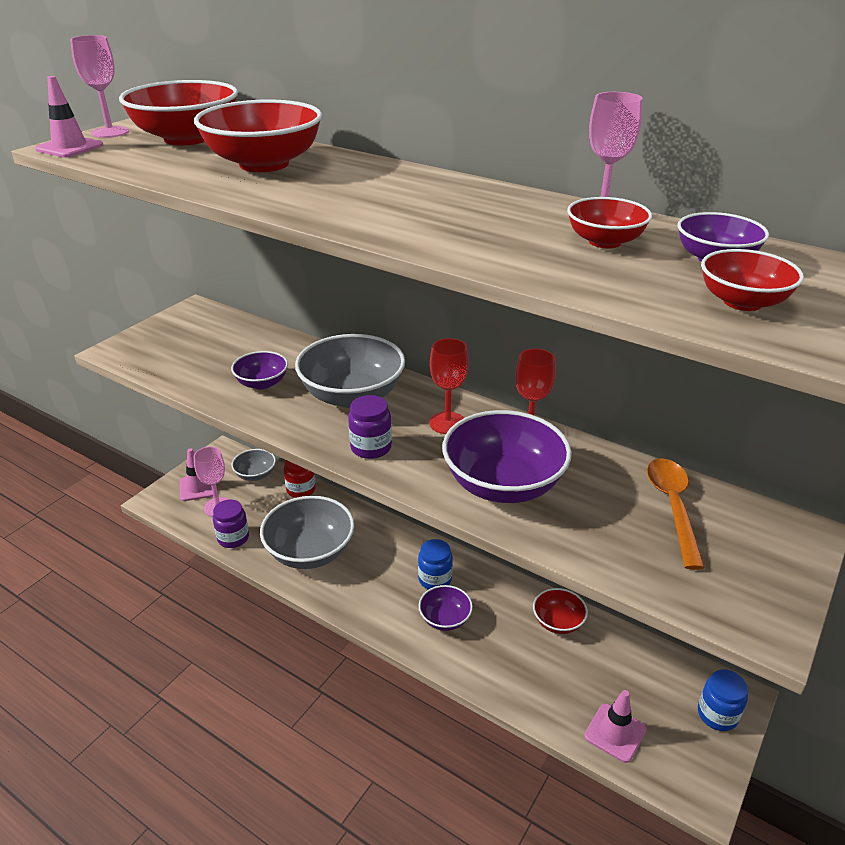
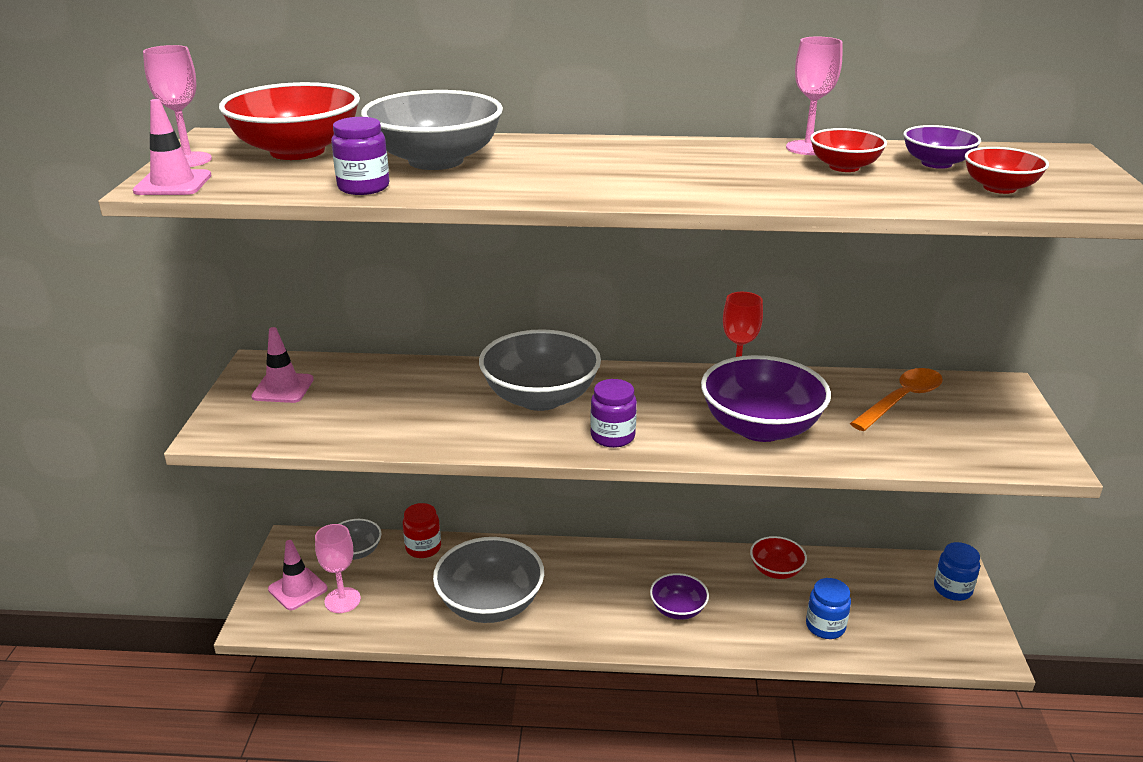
camera: 30 degrees left, 5 degrees down
red bowl [194,99,322,172] -> grey bowl [361,90,503,170]
purple jar [213,500,249,548] -> purple jar moved to [331,117,389,195]
purple bowl [231,351,288,389] -> none
blue jar [418,539,453,590] -> blue jar moved to [806,578,851,639]
red goblet [429,338,469,434] -> none
pink traffic cone [584,690,646,763] -> pink traffic cone moved to [251,327,314,403]
orange spoon [647,458,705,570] -> orange spoon turned 75 degrees clockwise [850,368,943,431]

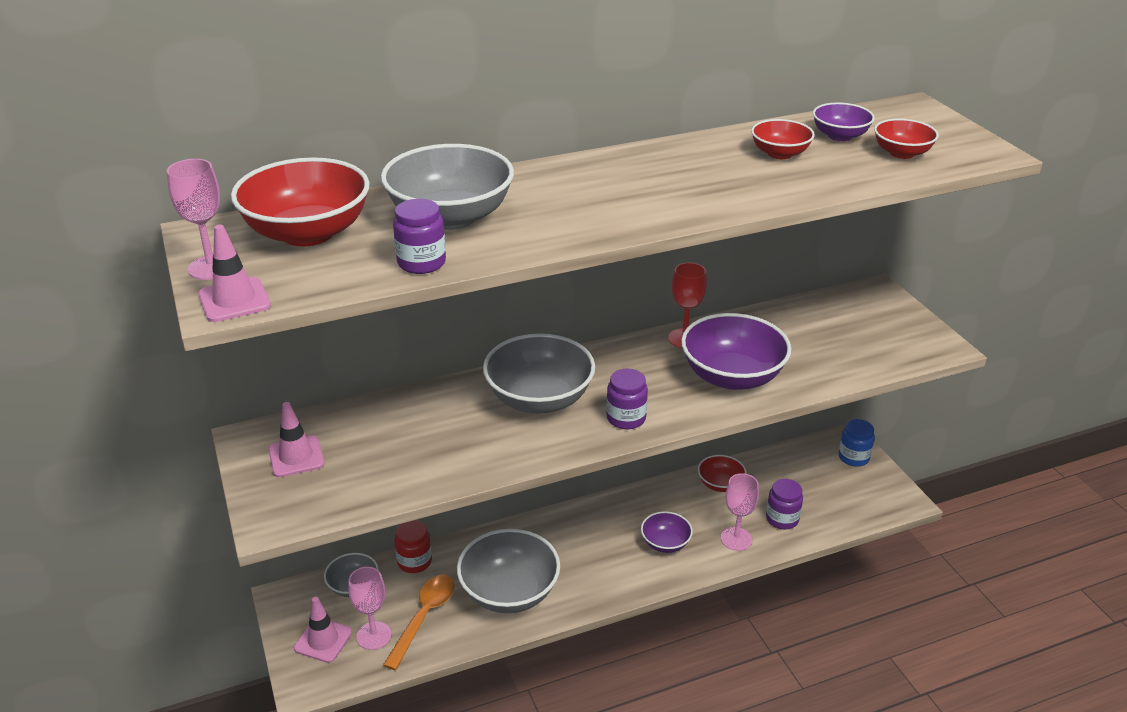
camera: 25 degrees left, 5 degrees up
pink goblet [786,37,843,155] -> pink goblet moved to [721,473,759,551]
blue jar [806,578,851,639] -> purple jar [766,479,803,529]
orange spoon [850,368,943,431] -> orange spoon moved to [383,575,455,670]

